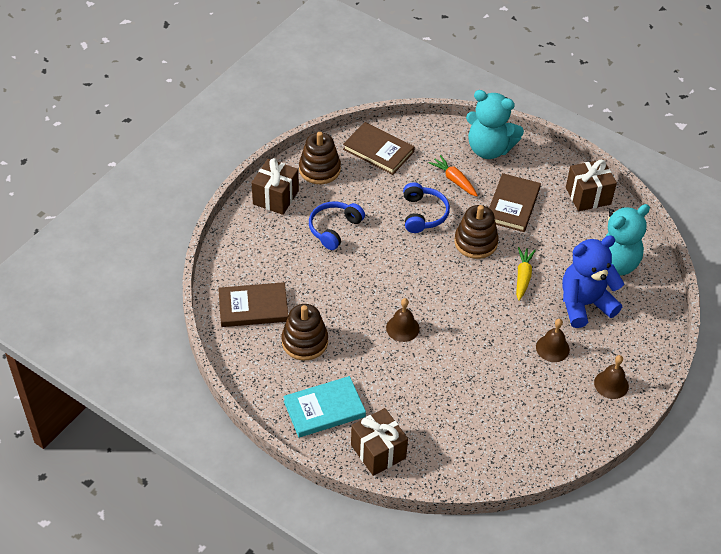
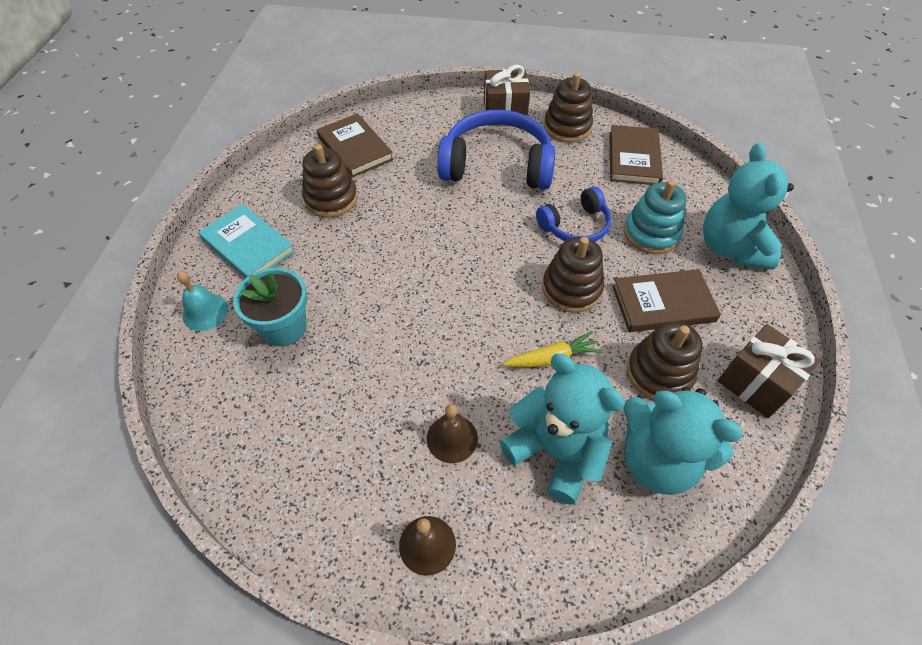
camera: 65 degrees right, 5 degrees up
blue headphones [309,202,365,250] -> blue headphones [437,110,555,190], size x1.75
brown gift [351,408,408,476] -> turquoise bell [177,271,228,331]
brown bell [386,298,419,342] -> none
orange carrot [429,155,478,197] -> turquoise stacking toy [624,180,686,254]
blue teddy bear [562,235,624,328] -> turquoise teddy bear [500,354,625,505]
none -> turquoise flower pot [233,268,307,346]
none -> brown stacking toy [627,321,703,400]

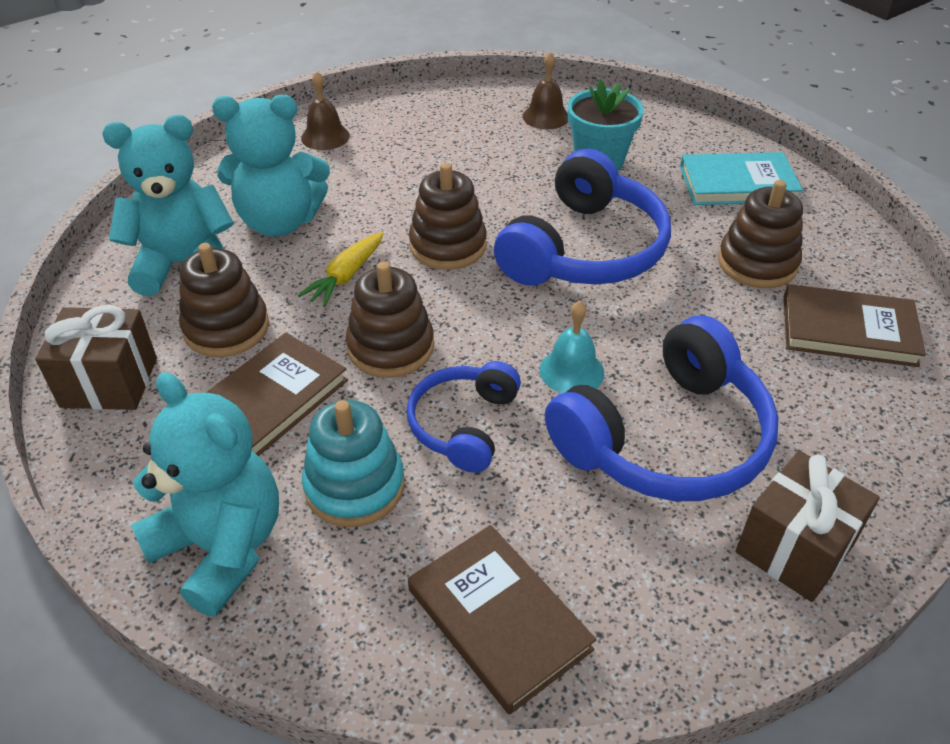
camera: 135 degrees right, 10 degrees down
turquoise bell [177,271,228,331] -> turquoise bell moved to [540,301,604,393]
brown bell [427,404,478,463] -> brown bell moved to [523,52,568,129]
brown stacking toy [544,72,593,143] -> brown stacking toy moved to [409,163,487,270]
none -> blue headphones [494,149,671,286]

